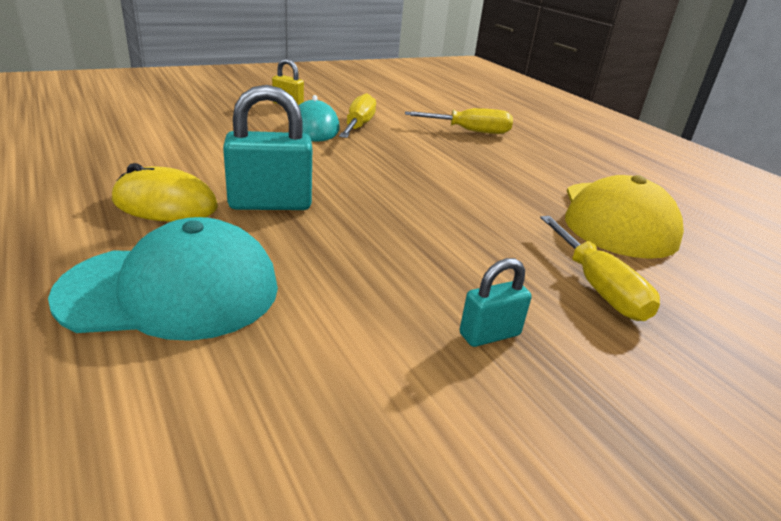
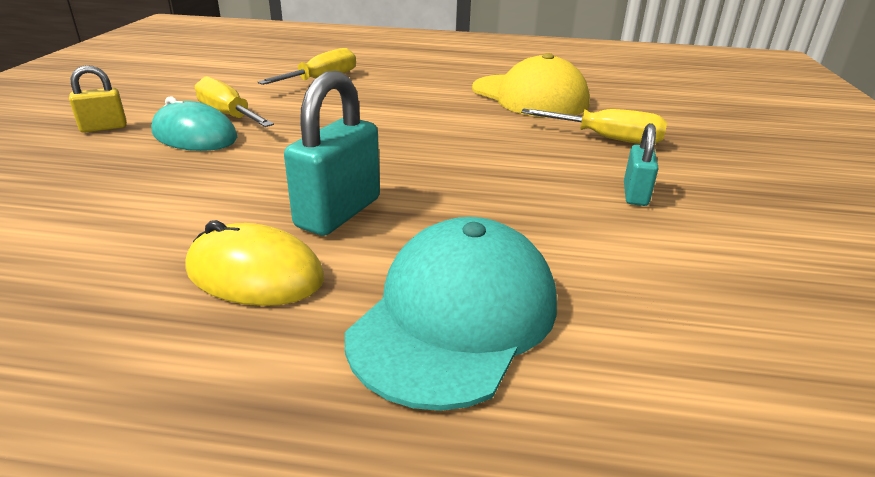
camera: 50 degrees left, 0 degrees up
yellow mouse [112,163,218,222] -> yellow mouse turned 60 degrees clockwise [185,220,324,306]

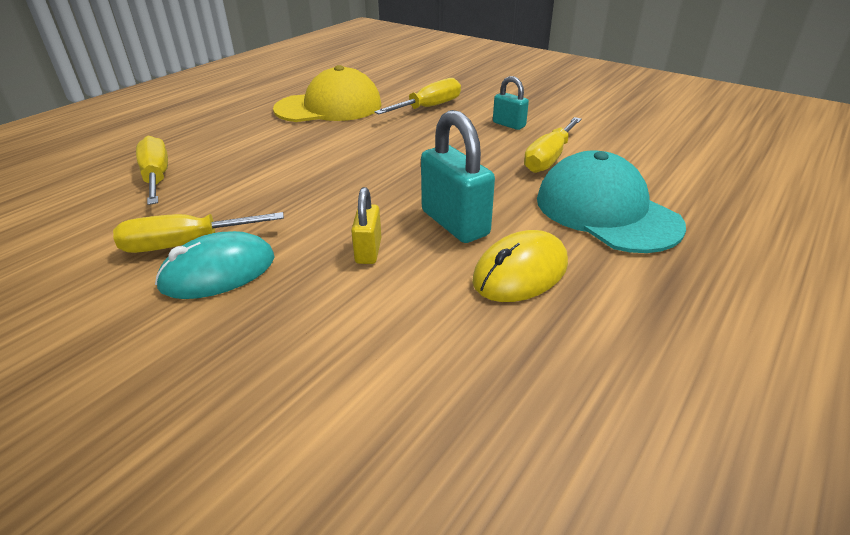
camera: 60 degrees left, 5 degrees up
yellow padlock [69,65,127,133] -> yellow padlock moved to [351,187,381,264]
none -> yellow screwdriver [524,117,582,173]

